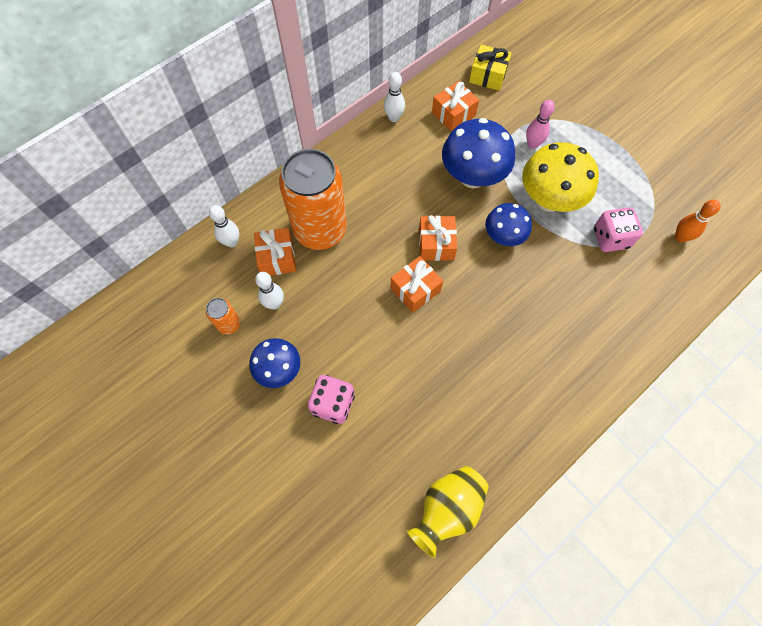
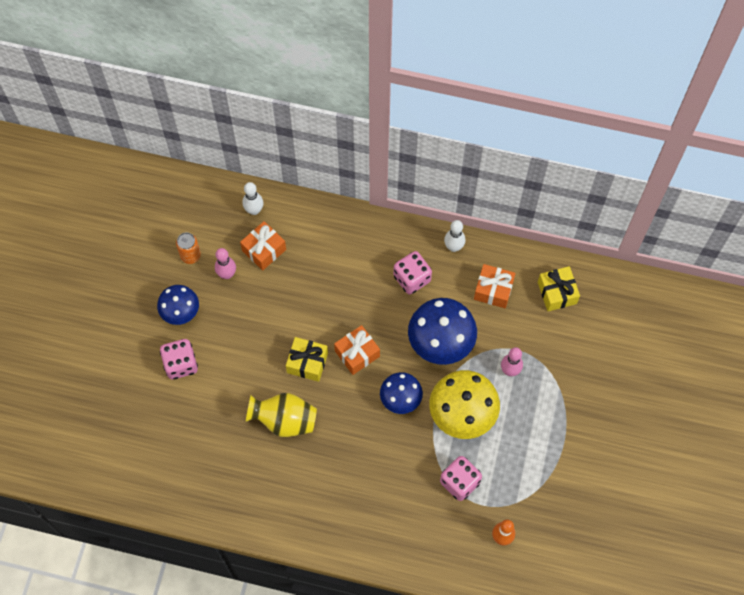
camera: 55 degrees right, 0 degrees up
white bowling pin [255,272,284,309] -> pink bowling pin [215,248,236,279]
orange can [279,149,347,250] -> none
orange gift [390,256,443,313] -> yellow gift [286,337,328,382]
yellow vase [407,466,489,558] -> yellow vase moved to [245,393,317,437]
none -> pink dice [393,251,432,294]

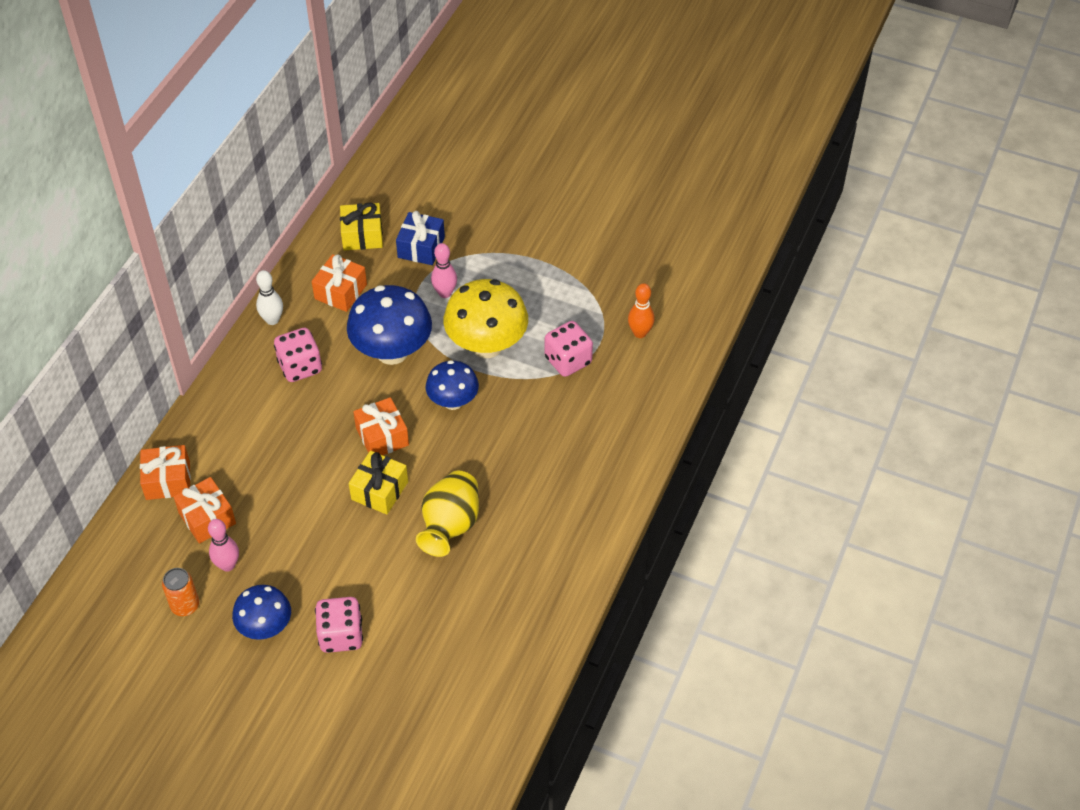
camera: 80 degrees left, 15 degrees down
white bowling pin [242,182,264,215] -> none
none -> orange gift [140,445,191,500]
none -> blue gift [396,211,445,265]

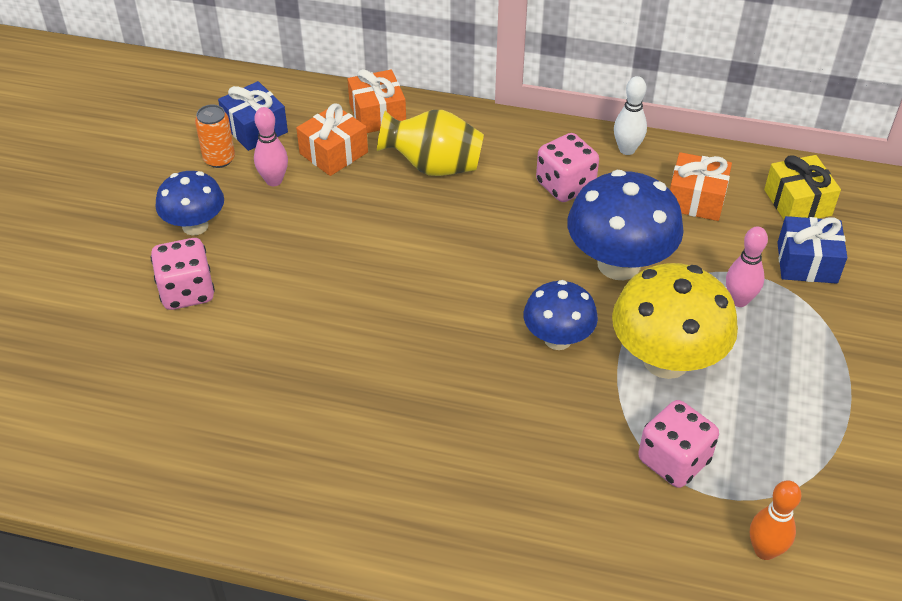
camera: 80 degrees right, 5 degrees down
yellow gift [349,451,408,515] -> none
orange gift [353,397,409,455] -> none
yellow vase [416,470,479,557] -> yellow vase moved to [377,110,484,176]
none -> blue gift [218,81,288,151]

